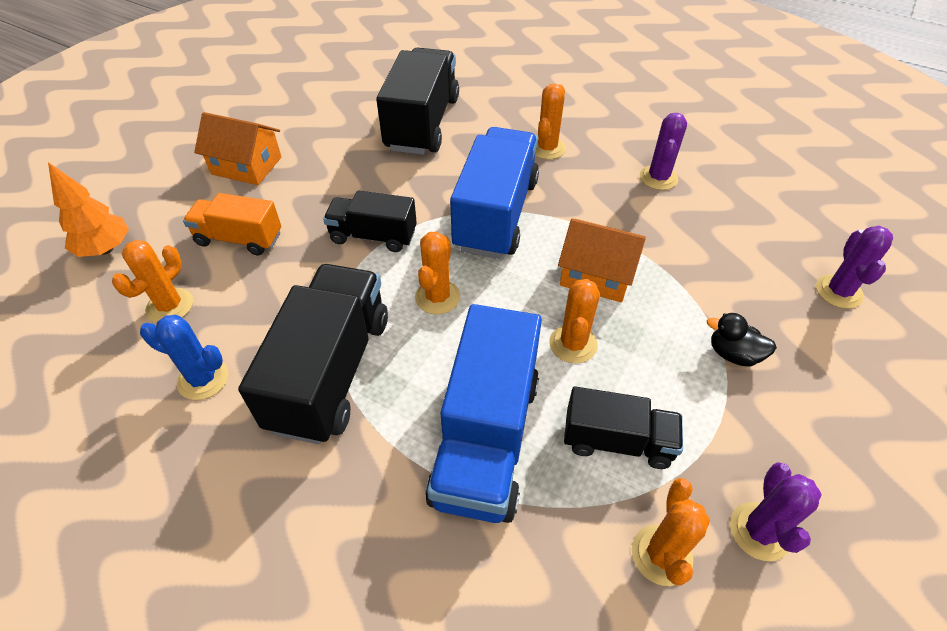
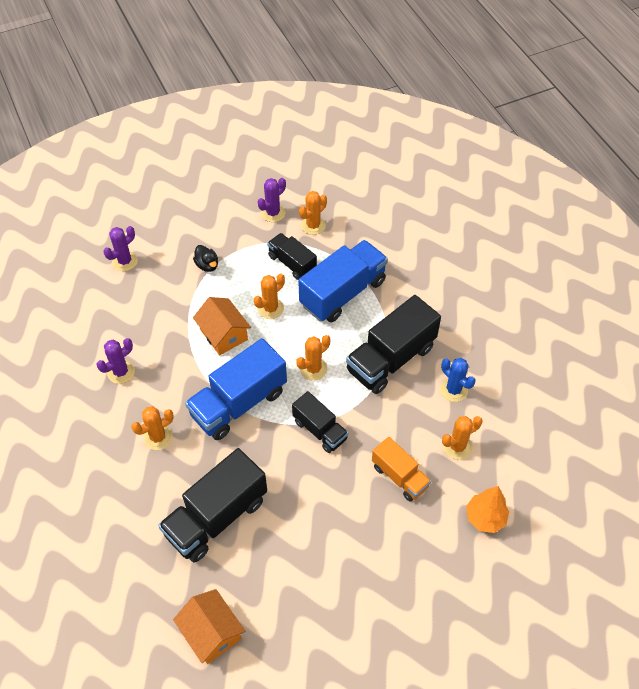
camera: 145 degrees left, 5 degrees up
orange house [194,112,281,185] -> orange house moved to [173,589,245,664]

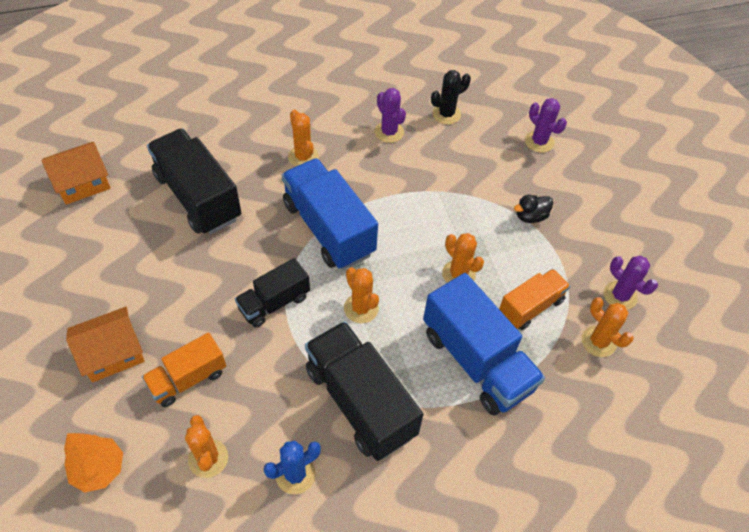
camera: 95 degrees right, 0 degrees up
orange house [193,297,251,355] -> orange house moved to [66,307,145,382]
black truck [267,233,317,280] -> orange truck [499,269,570,330]
none -> black cactus [431,70,471,125]

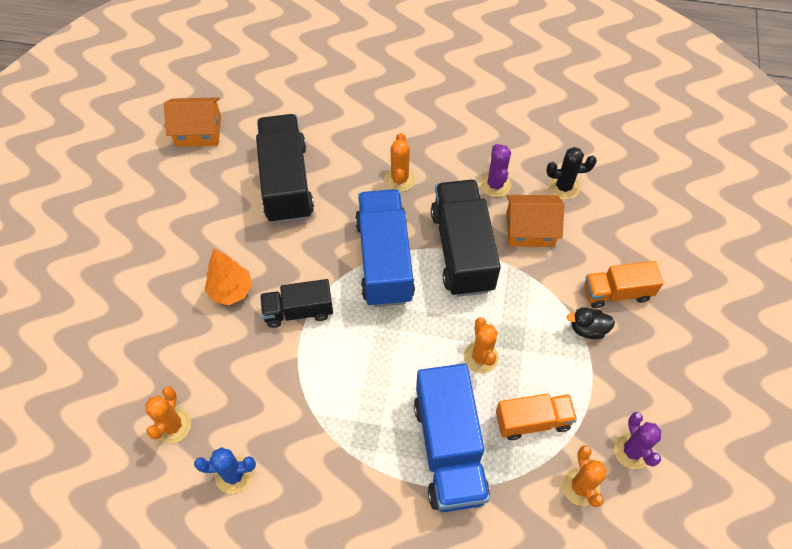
camera: 30 degrees right, 5 degrees up
orange tree [64,433,123,492] -> orange tree moved to [205,249,252,305]
orange house [66,307,145,382] -> orange house moved to [506,195,565,247]
orange truck [142,333,226,407] -> orange truck moved to [584,261,663,308]
black truck [305,321,423,461] -> black truck moved to [431,180,501,297]
orange cactus [344,267,379,323] -> none
purple cactus [525,98,567,153] -> none

